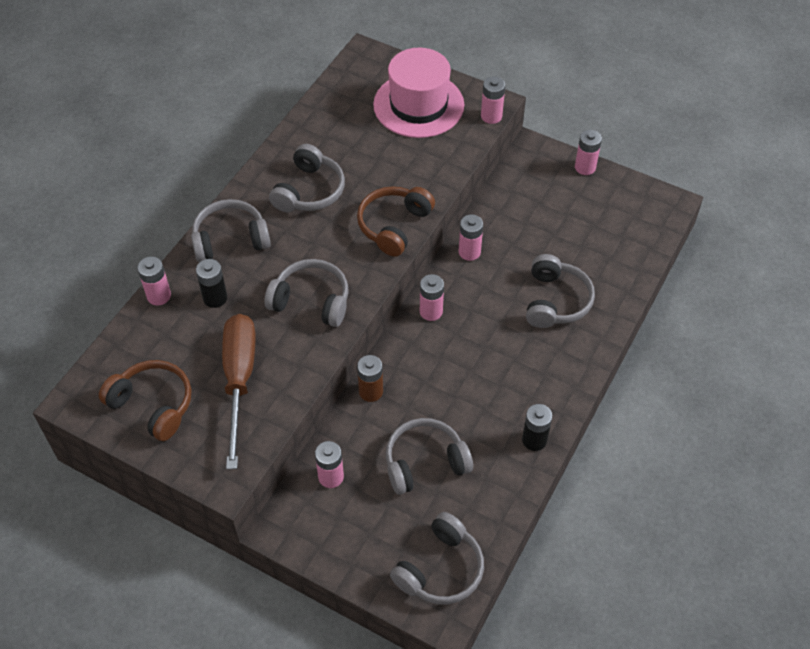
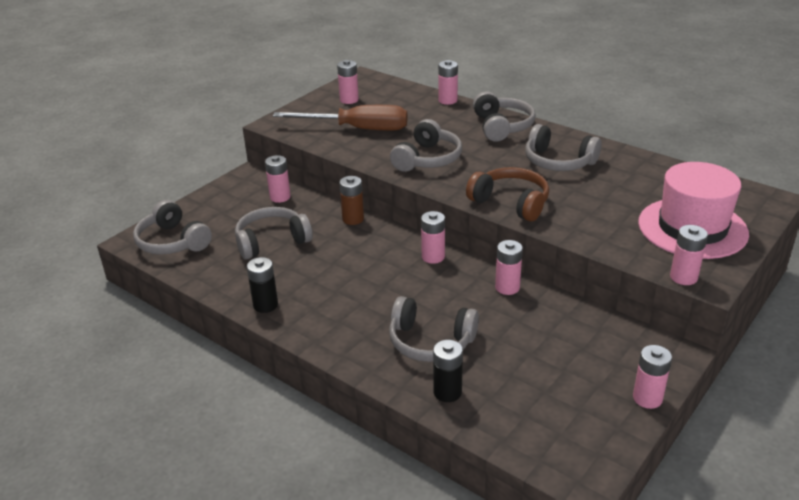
camera: 100 degrees right, 20 degrees down
brown headphones [99,360,191,441] -> pink battery [337,60,359,104]
black battery [196,259,227,308] -> black battery moved to [433,340,463,402]
grey headphones [386,418,473,495] -> grey headphones turned 105 degrees counterclockwise [235,207,313,260]

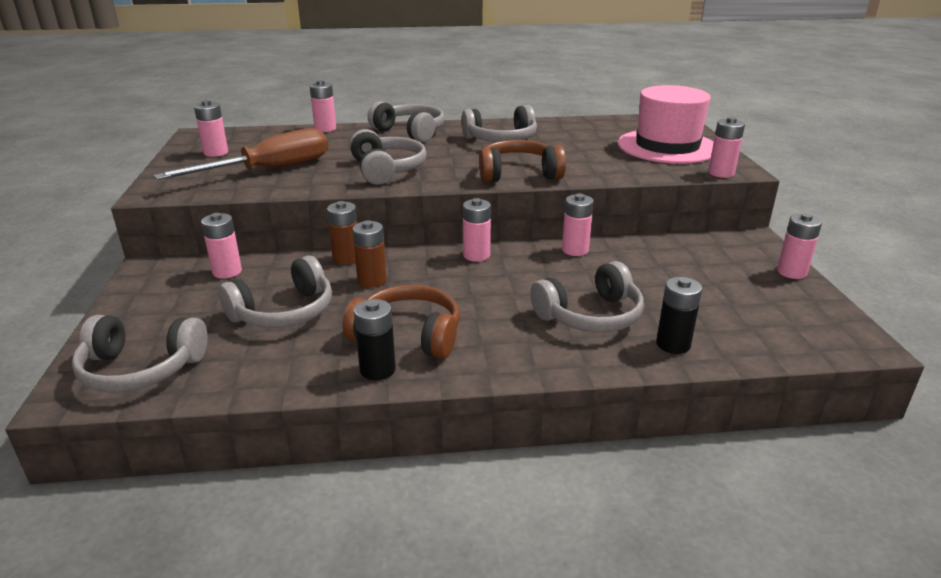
camera: 45 degrees left, 5 degrees down
grey headphones [235,207,313,260] -> grey headphones turned 150 degrees counterclockwise [219,256,332,328]
none -> brown headphones [343,285,460,359]
none -> brown battery [353,220,387,288]

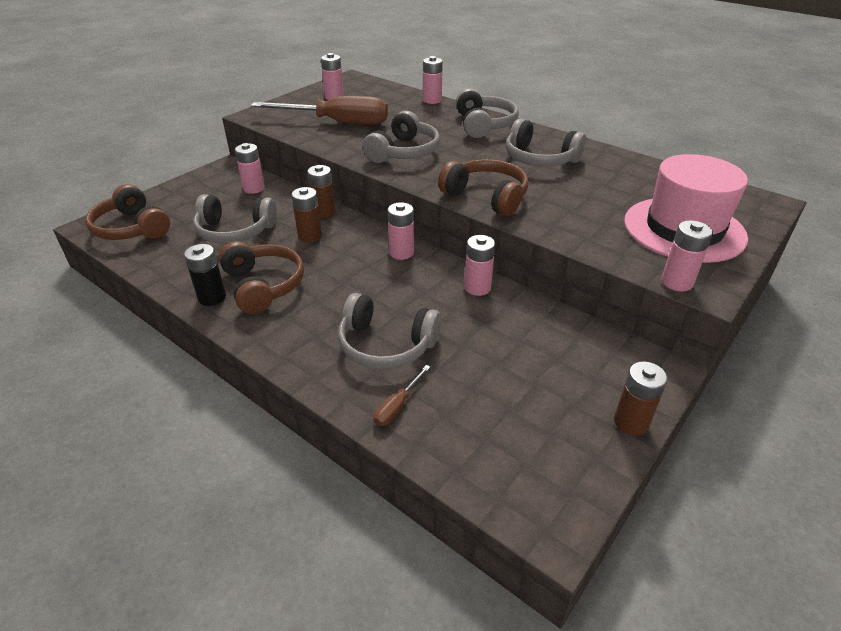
camera: 45 degrees right, 10 degrees up
grey headphones [72,315,208,393] -> brown headphones [85,184,170,240]
black battery [656,277,702,354] -> brown screwdriver [374,365,430,426]
pink battery [777,213,822,279] -> brown battery [614,362,668,436]

